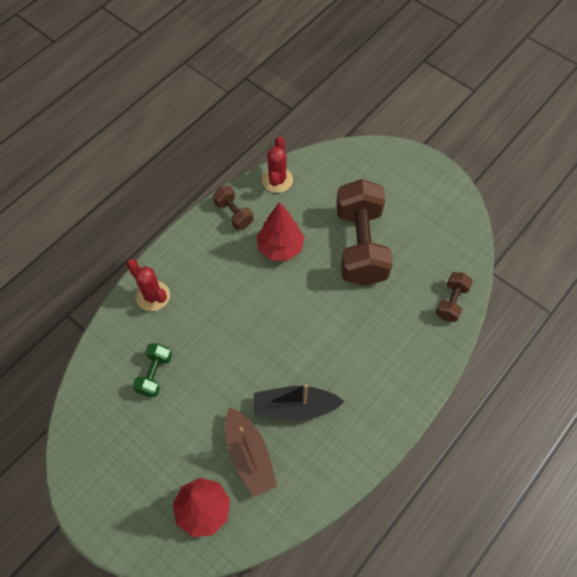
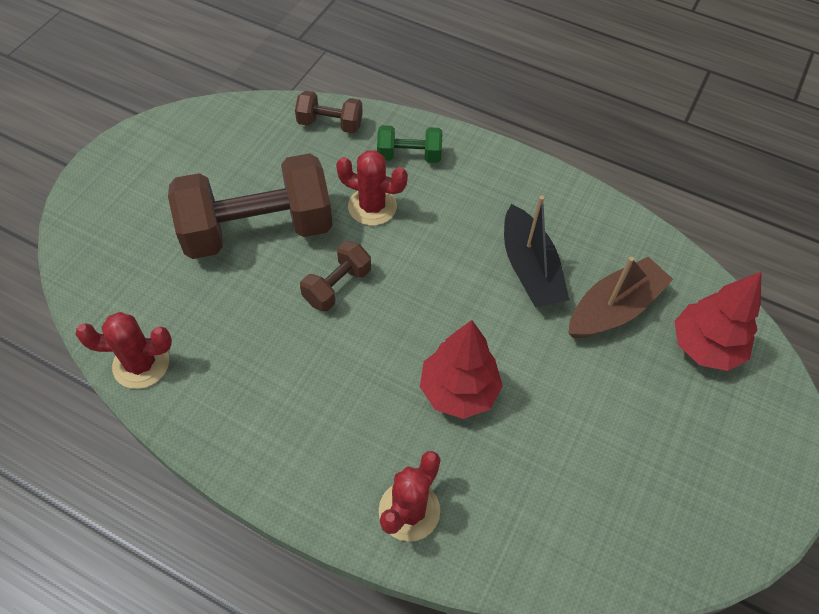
camera: 105 degrees left, 5 degrees down
green dumbbell [132,343,172,397] -> green dumbbell moved to [377,125,442,163]
brown dumbbell [213,186,254,230] -> brown dumbbell moved to [300,241,371,311]
red tree [257,202,304,261] -> red tree moved to [420,320,503,419]
none -> red cactus [336,150,408,226]

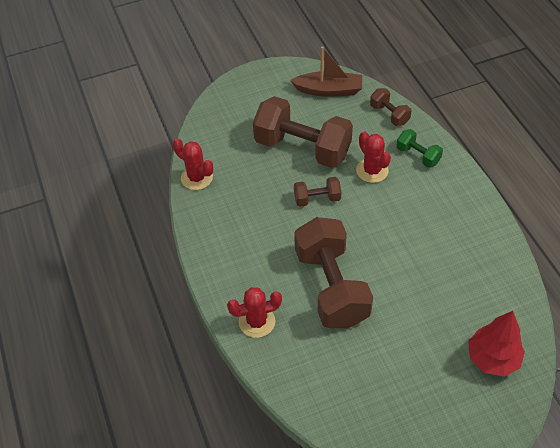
camera: 45 degrees right, 5 degrees down
red tree [420,320,503,419] -> brown dumbbell [294,217,373,328]
black boat [504,196,570,307] -> none
brown boat [568,257,673,338] -> brown boat moved to [290,46,362,97]

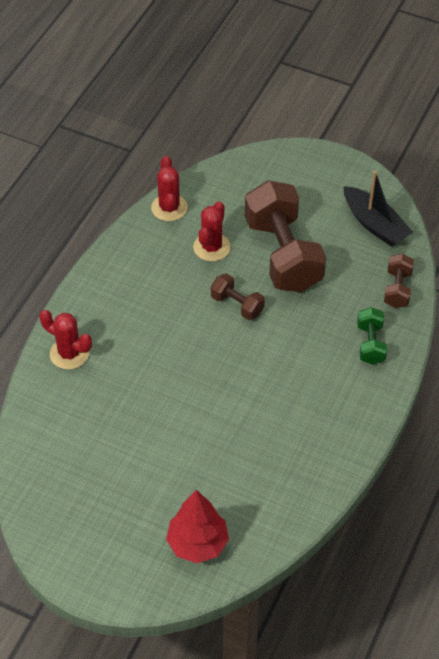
camera: 45 degrees right, 0 degrees up
brown boat [290,46,362,97] -> black boat [344,171,413,247]
brown dumbbell [294,217,373,328] -> none
red cactus [356,131,391,183] -> red cactus moved to [193,201,231,261]

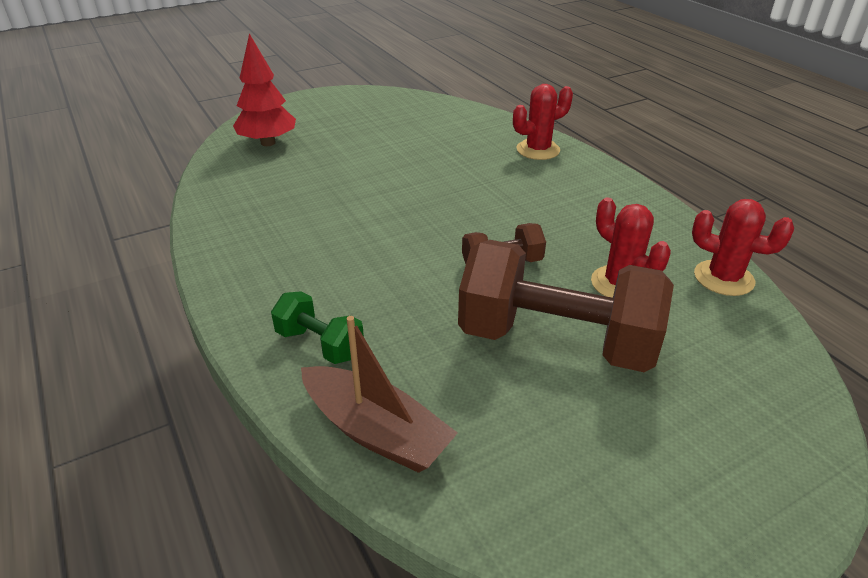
camera: 125 degrees right, 15 degrees down
black boat [344,171,413,247] -> none
brown dumbbell [384,253,414,308] -> brown boat [301,316,458,473]

